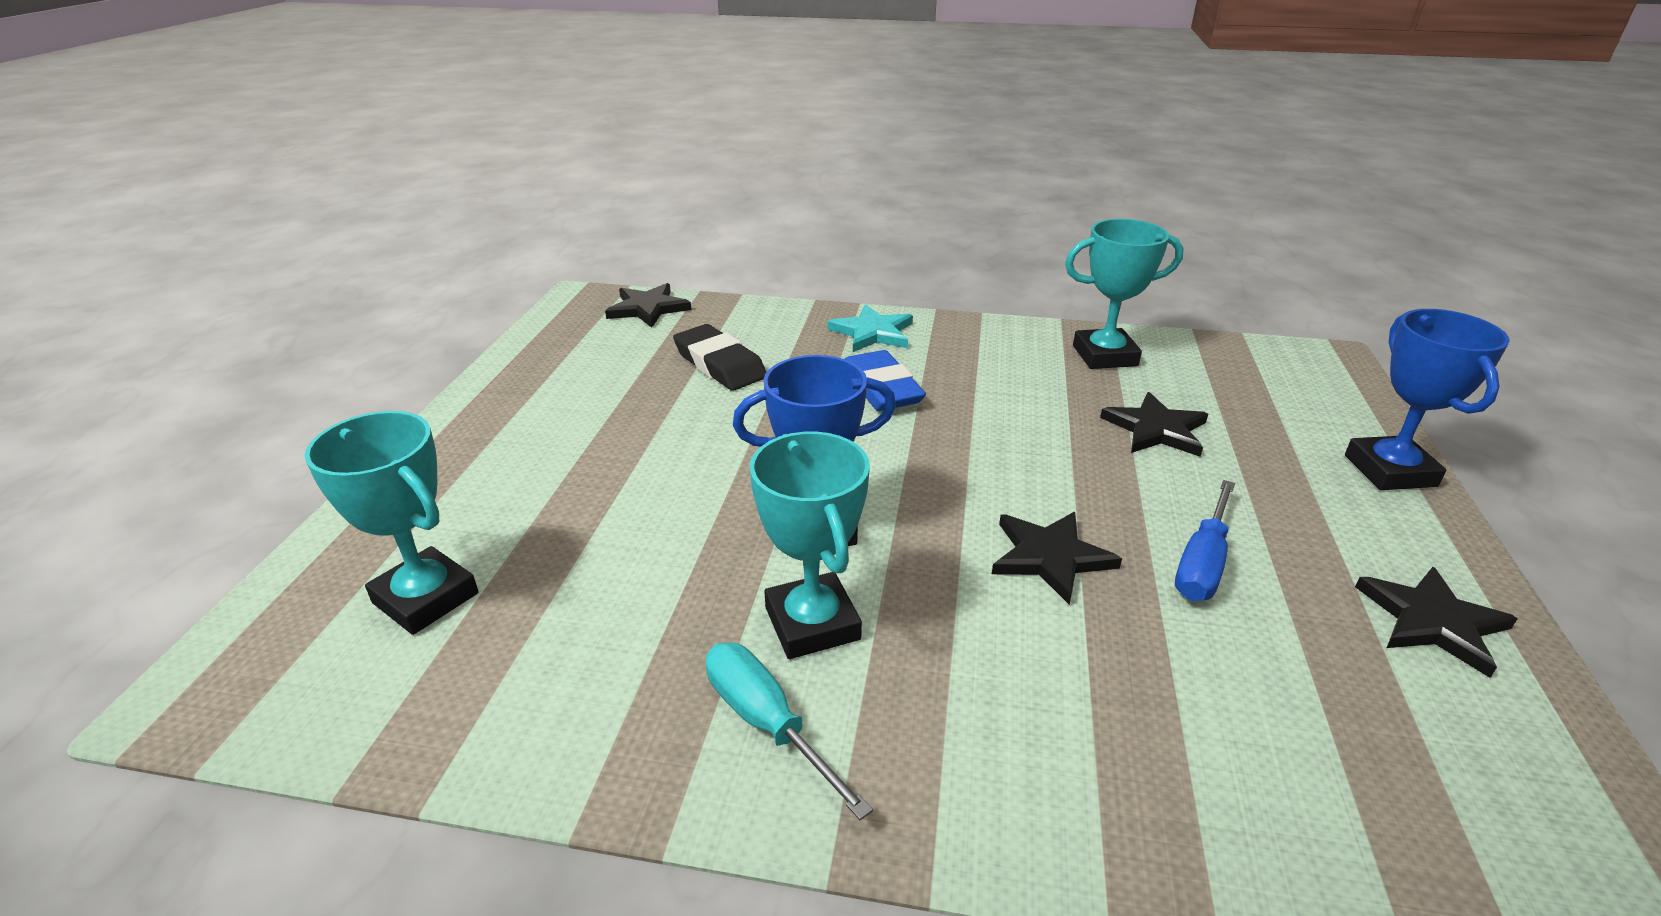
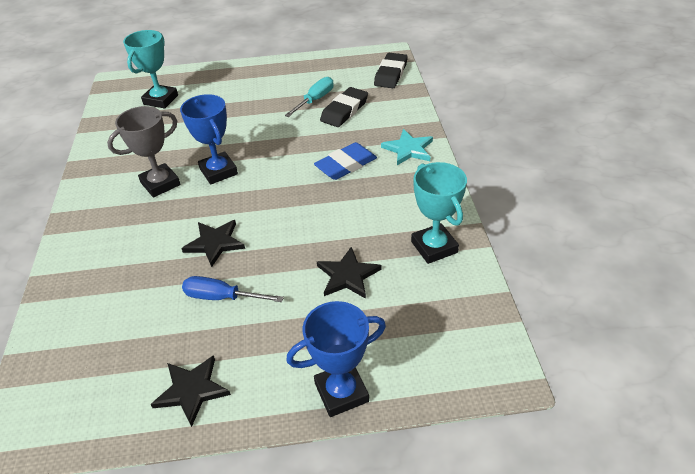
camera: 75 degrees right, 10 degrees up
black star [605,283,691,328] -> black eraser [374,53,408,88]
turquoise screwdriver [706,643,873,820] -> turquoise screwdriver moved to [285,77,333,117]
turquoise trophy [750,432,870,659] -> grey trophy [107,106,181,198]

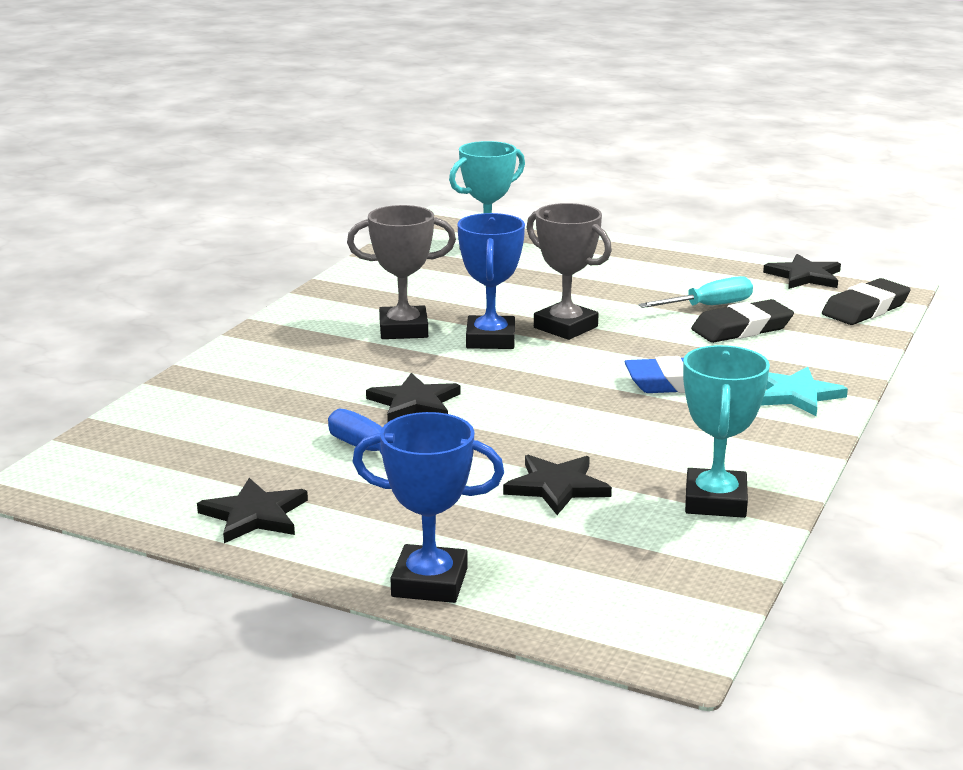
camera: 30 degrees right, 20 degrees down
none -> grey trophy [526,203,612,340]
none -> black star [763,254,841,289]

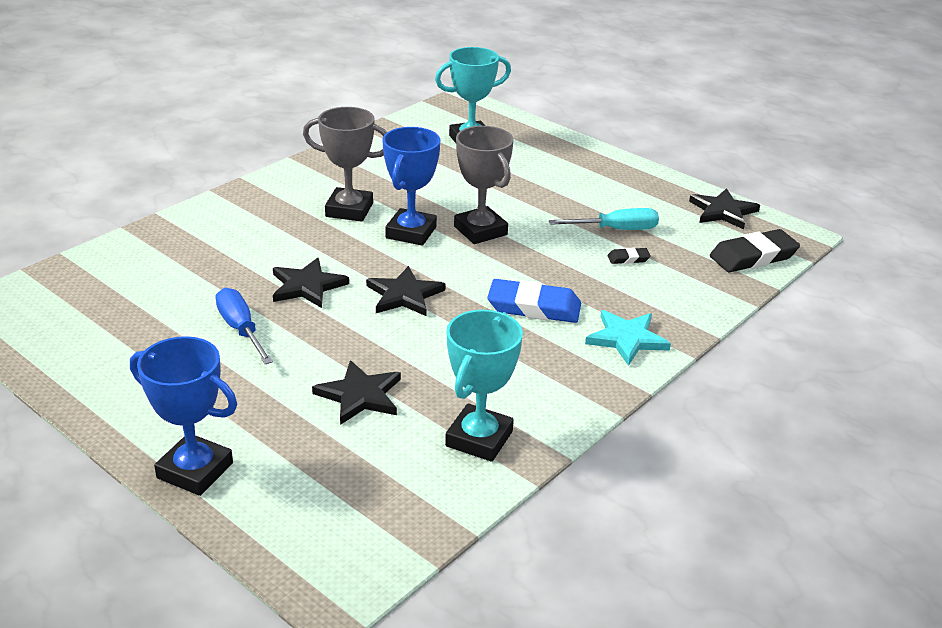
camera: 15 degrees right, 10 degrees up
black star [197,478,308,543] -> black star moved to [366,266,445,316]
black eraser [691,299,794,343] -> black eraser [608,248,651,264], size x0.47

